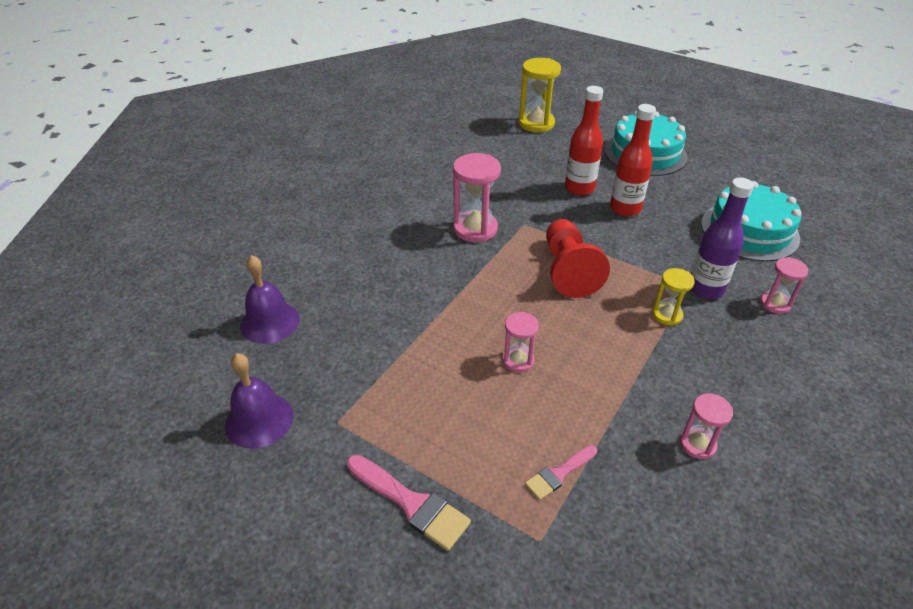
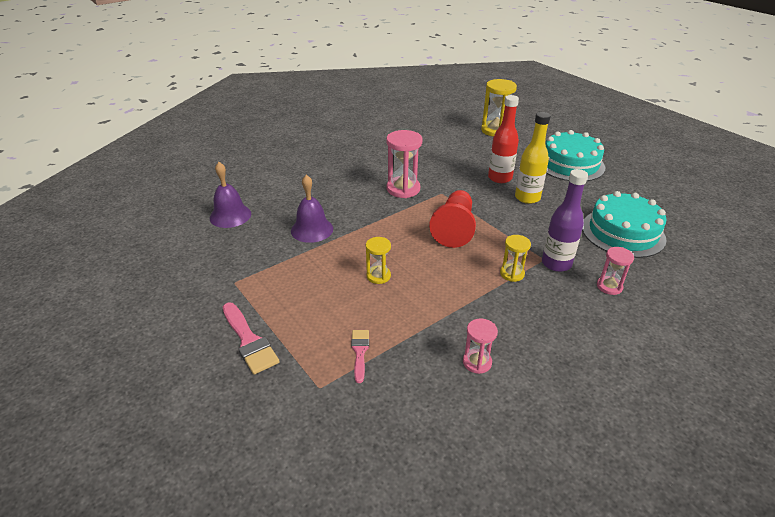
camera: 20 degrees right, 5 degrees down
purple bell [225,353,293,449] -> purple bell moved to [291,175,333,243]
pink hourglass [503,312,539,372] -> yellow hourglass [366,237,391,284]
pink brush [525,445,597,500] -> pink brush turned 105 degrees clockwise [351,330,369,383]
red bottle [610,104,656,216] -> yellow bottle [515,112,551,204]

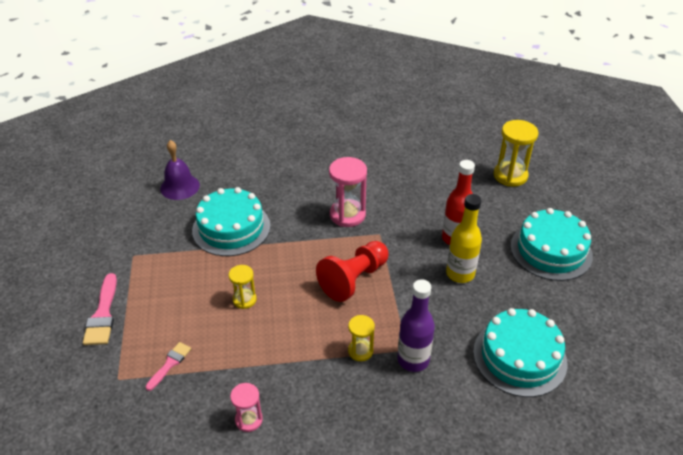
camera: 30 degrees right, 5 degrees up
purple bell [291,175,333,243] -> turquoise cake [192,187,270,256]
pink hourglass [597,247,634,295] -> none

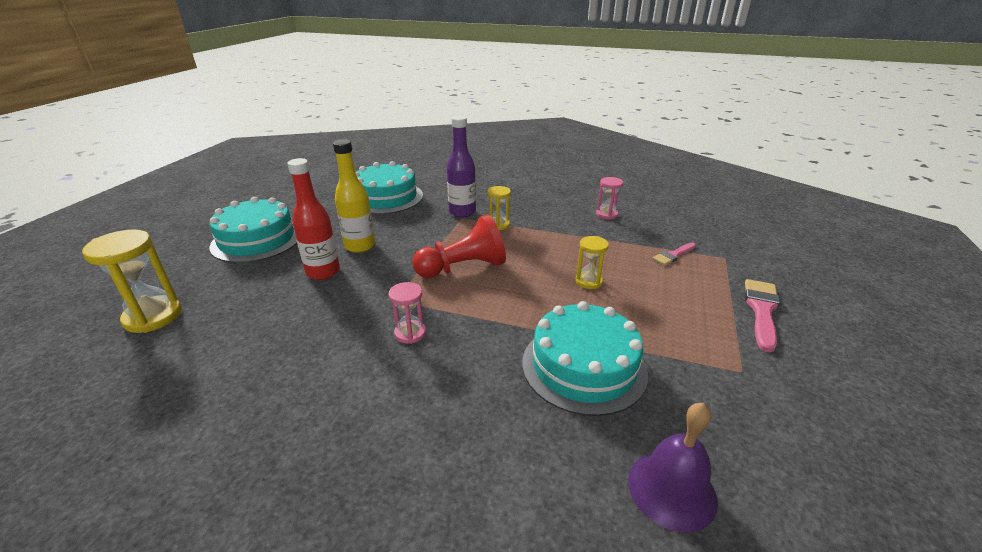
camera: 155 degrees left, 10 degrees down
pink hourglass [329,157,367,227] -> pink hourglass [389,282,426,344], size x0.58

